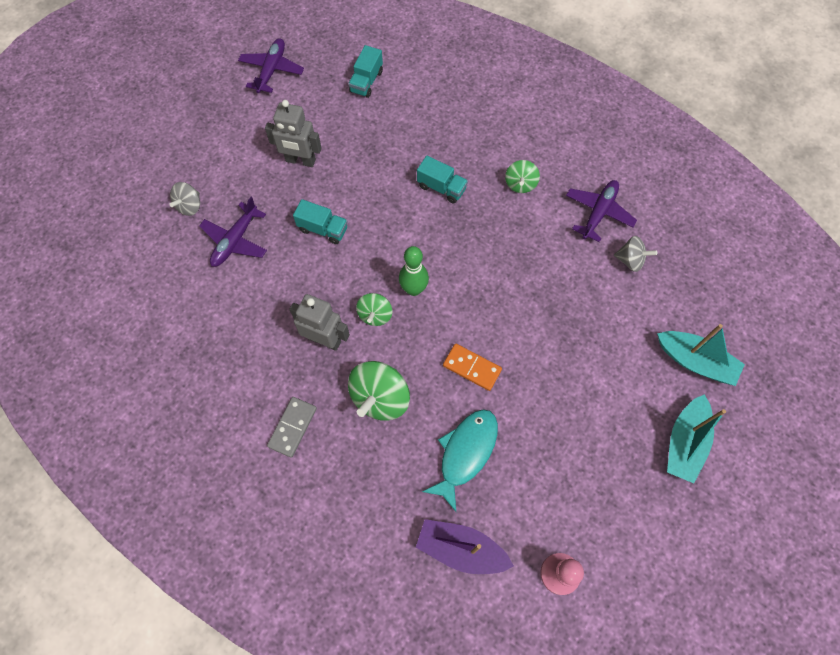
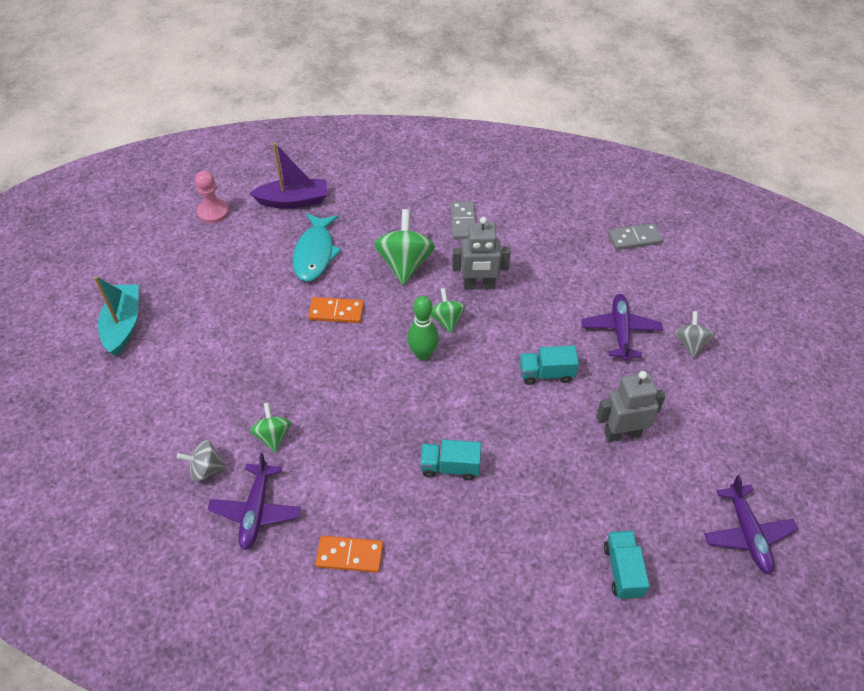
camera: 155 degrees right, 15 degrees down
green spinning top [505,160,540,193] -> green spinning top moved to [250,403,291,453]
turquoise boat [657,324,745,386] -> none
none -> orange domino [316,536,383,573]
none -> grey domino [608,223,663,250]

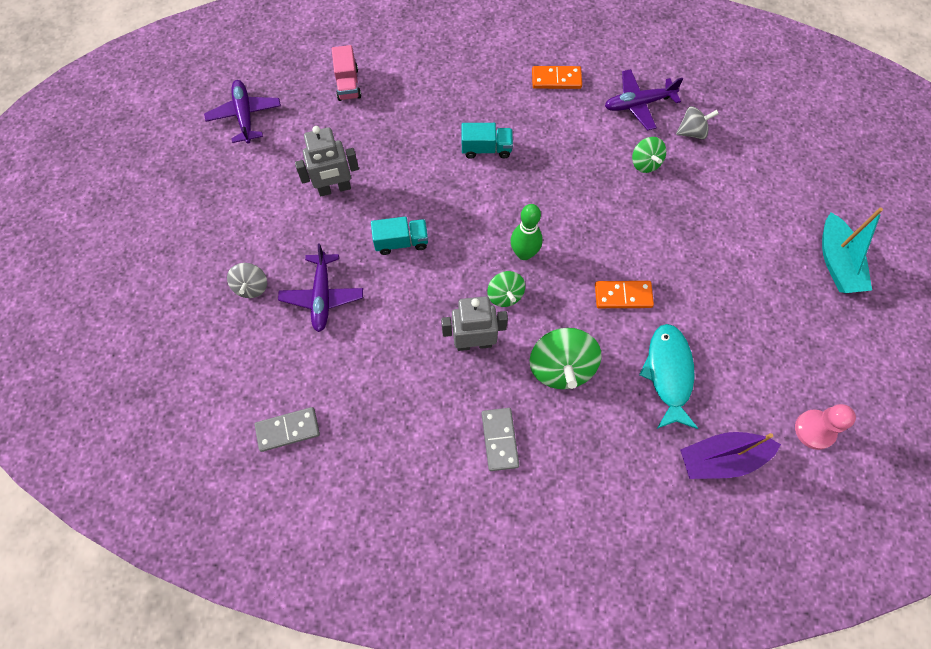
camera: 175 degrees right, 15 degrees up
purple plane [208,453,301,550] -> purple plane turned 105 degrees counterclockwise [605,69,683,131]
turquoise truck [604,531,649,599] -> pink truck [332,45,361,101]

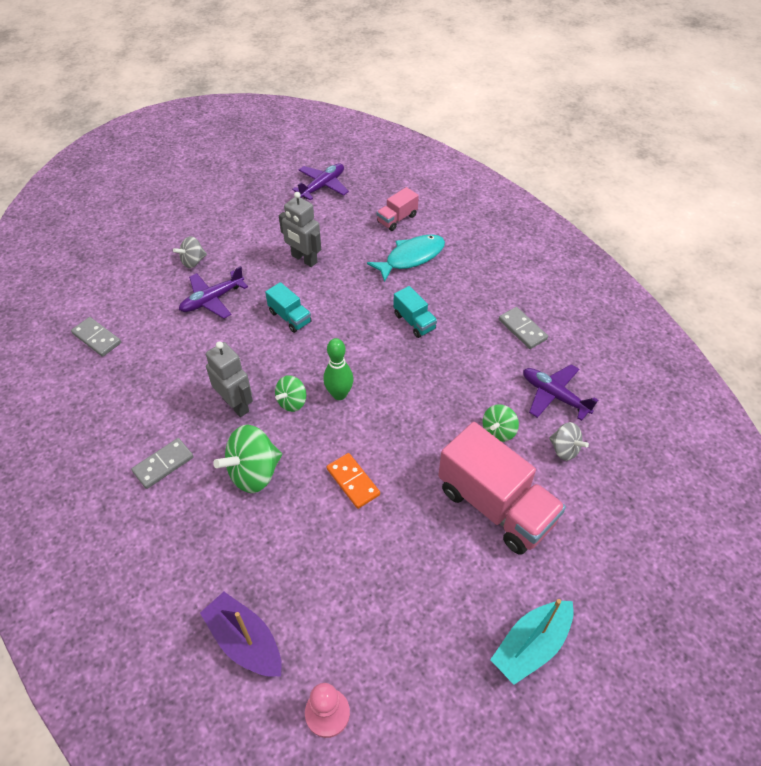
camera: 55 degrees right, 15 degrees down
orange domino [532,66,582,89] -> grey domino [499,307,548,349]
turquoise fish [639,324,699,429] -> turquoise fish moved to [367,234,445,282]
none -> pink truck [438,422,566,555]

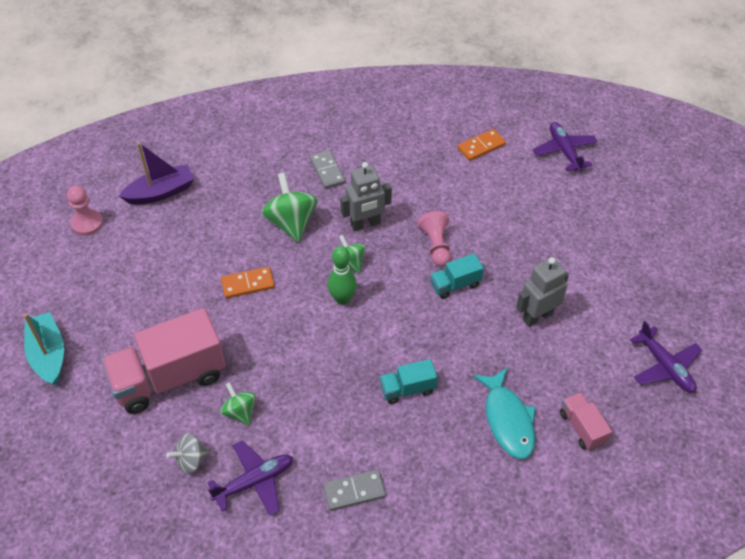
camera: 110 degrees right, 0 degrees up
grey domino [71,317,121,357] -> orange domino [457,129,506,161]
grey spinning top [173,236,207,268] -> none
purple plane [179,266,248,319] -> purple plane moved to [533,122,598,172]
none -> pink pawn [417,211,451,267]

